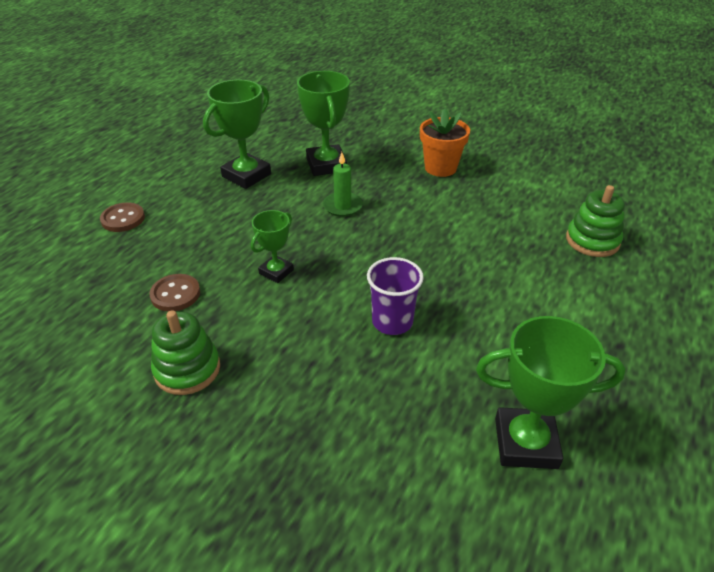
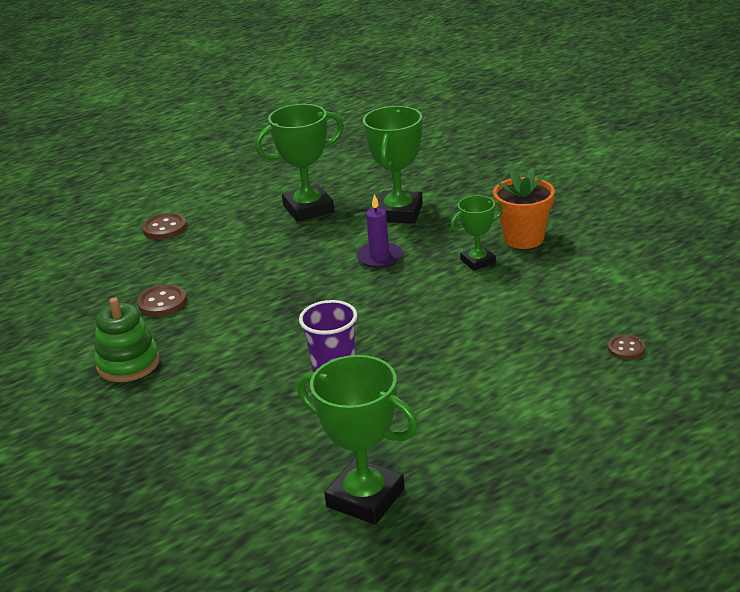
camera: 30 degrees right, 10 degrees down
green trophy [251,210,294,283] -> green trophy moved to [450,195,502,271]
green candle [323,152,363,217] -> purple candle [357,194,402,268]
green stacking toy [566,185,625,257] -> brown button [608,335,645,360]

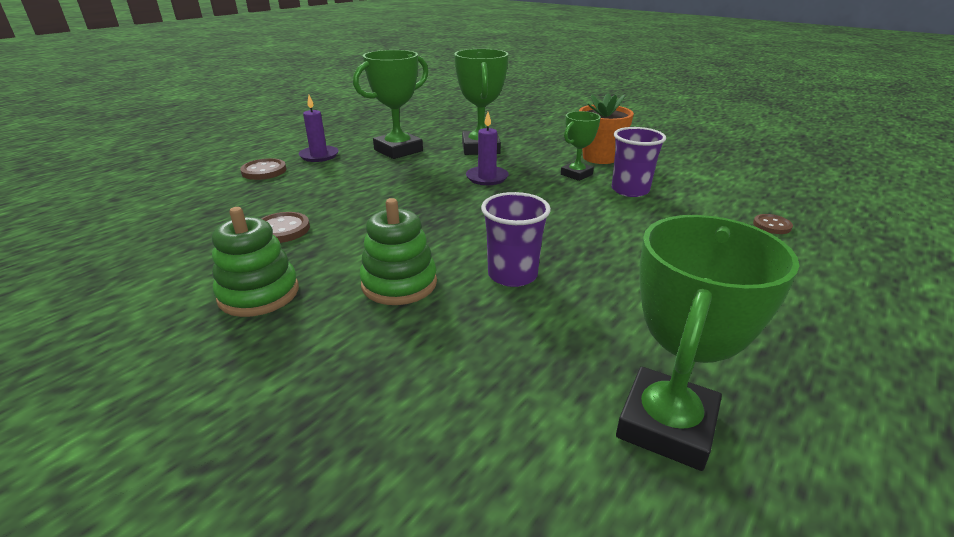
camera: 20 degrees left, 0 degrees up
green trophy [297,355,418,525] -> green trophy turned 75 degrees counterclockwise [616,215,799,471]
none -> purple candle [298,95,339,162]
none -> green stacking toy [360,198,437,305]
none -> purple cup [612,127,666,197]

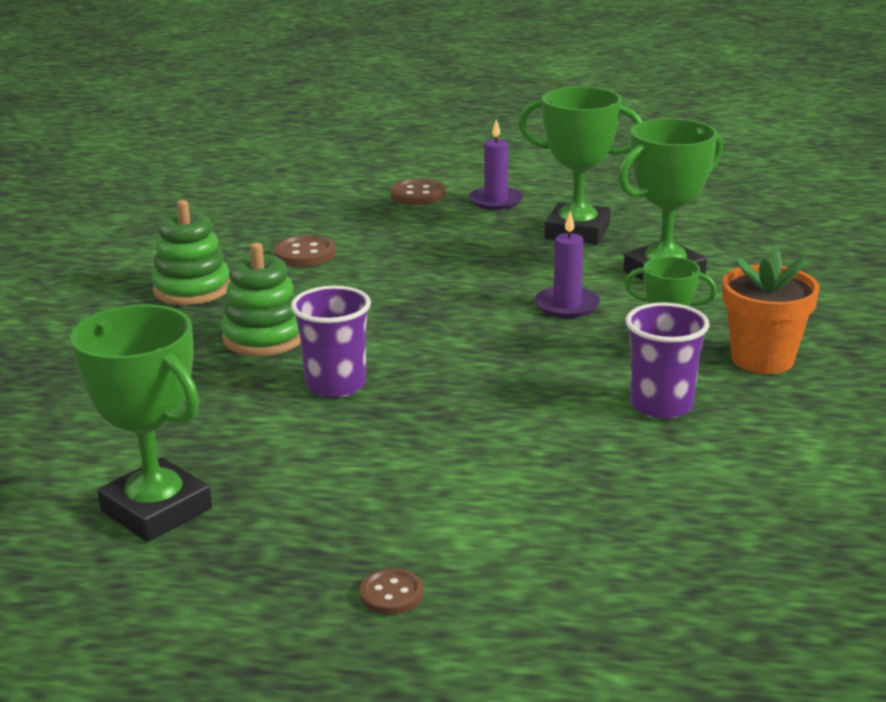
camera: 60 degrees right, 5 degrees down
green trophy [616,215,799,471] -> green trophy turned 45 degrees clockwise [70,304,212,542]
brown button [753,214,793,234] -> brown button moved to [360,568,423,615]

